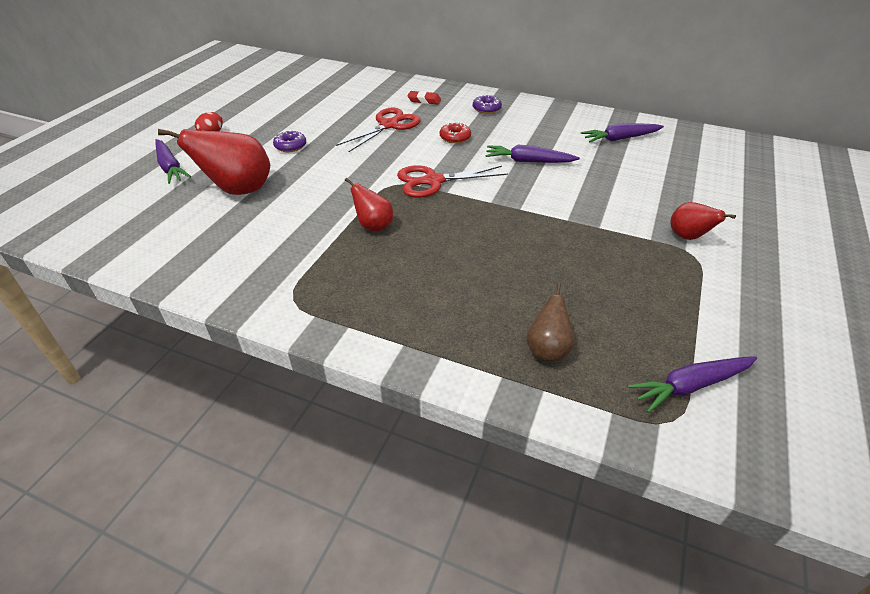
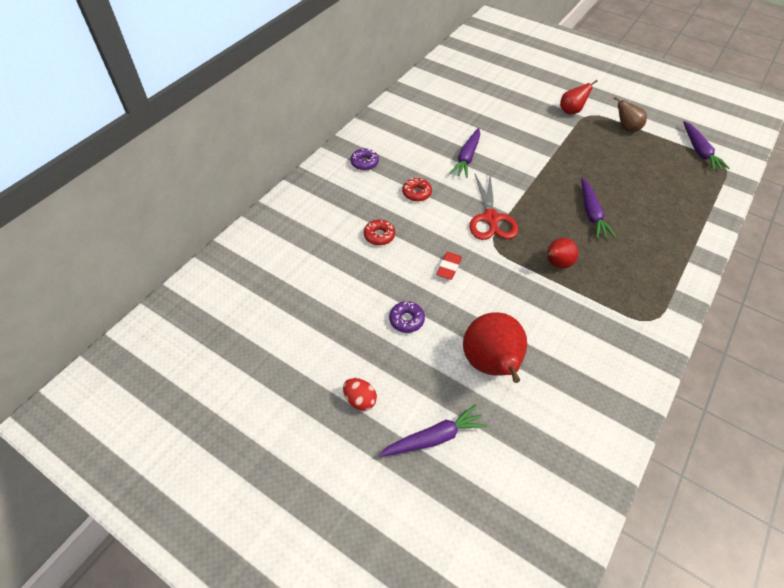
camera: 80 degrees left, 10 degrees up
red scissors [336,108,421,152] -> red donut [364,220,395,245]
red eraser [408,91,441,104] -> red eraser moved to [436,252,462,280]
brown pear [526,282,575,362] -> brown pear moved to [614,97,647,132]
purple carrot [581,123,664,142] -> purple carrot moved to [581,178,616,239]

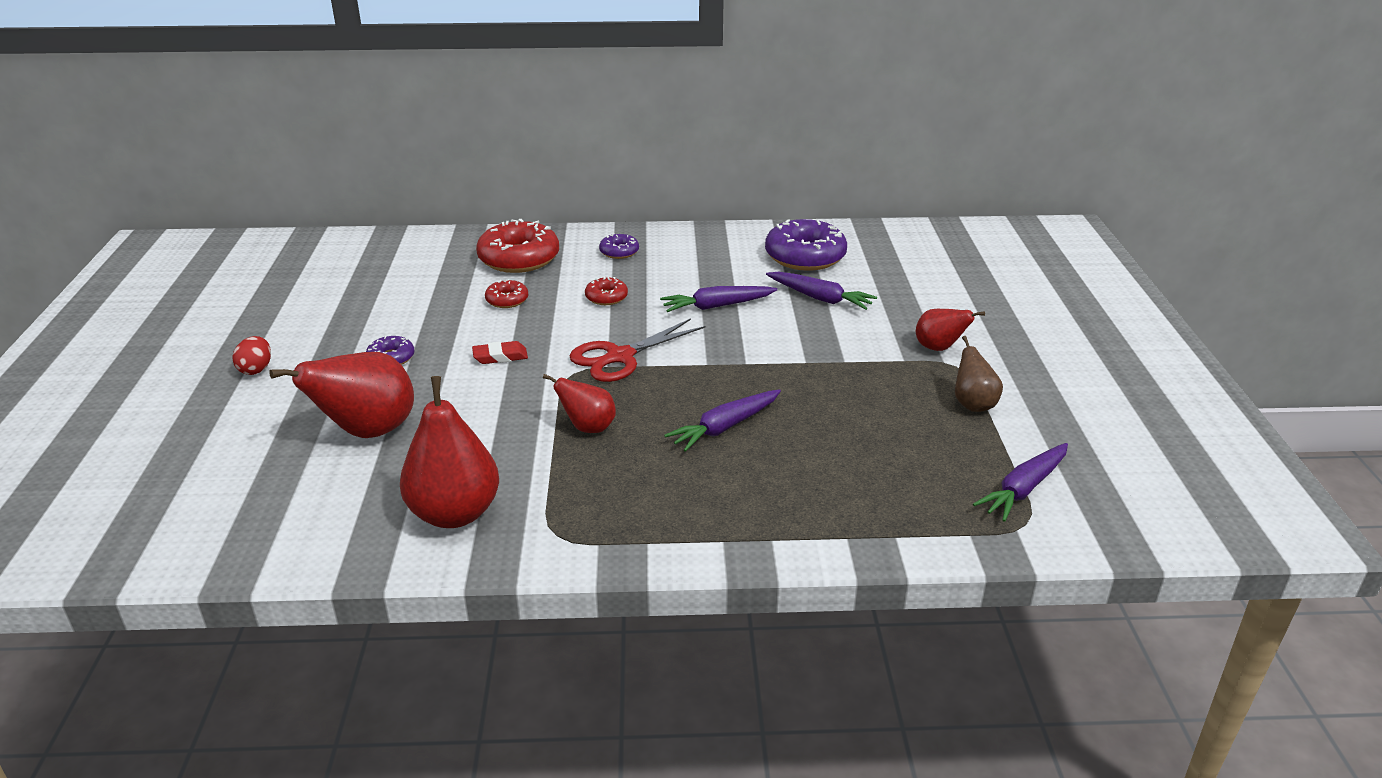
camera: 55 degrees right, 20 degrees down
purple carrot [379,404,487,457] -> purple carrot moved to [766,272,877,310]
none -> red pear [400,376,499,528]
none -> red donut [476,219,559,273]
none -> purple donut [765,219,847,271]

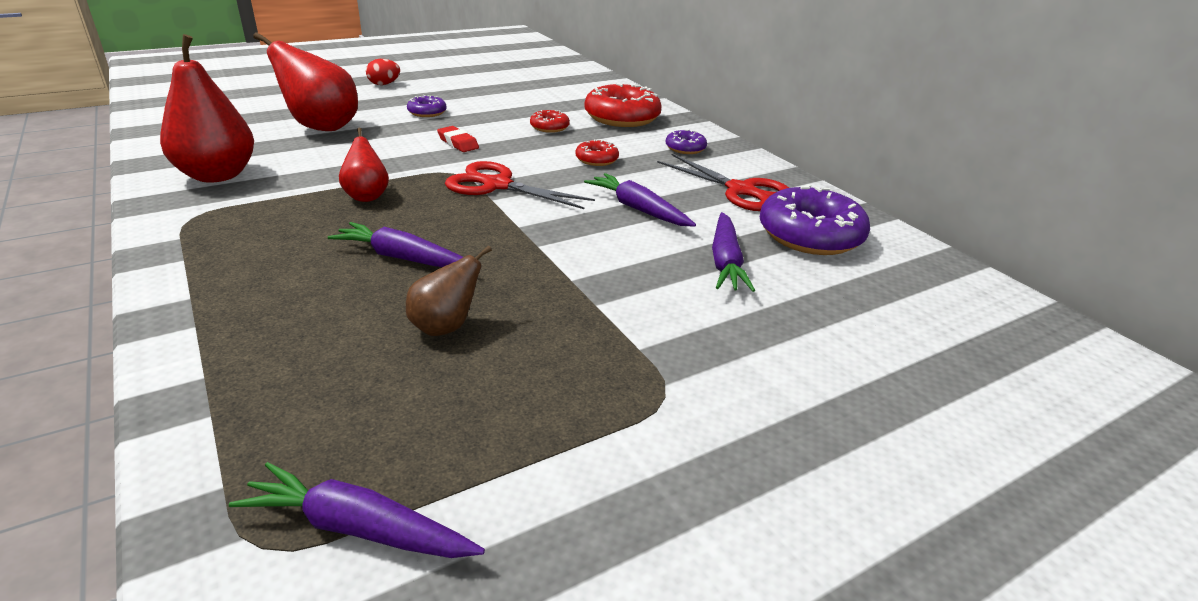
camera: 60 degrees right, 0 degrees up
red pear [916,309,985,351] -> none
brown pear [955,336,1003,412] -> brown pear moved to [406,245,492,336]
none -> red scissors [657,154,789,211]

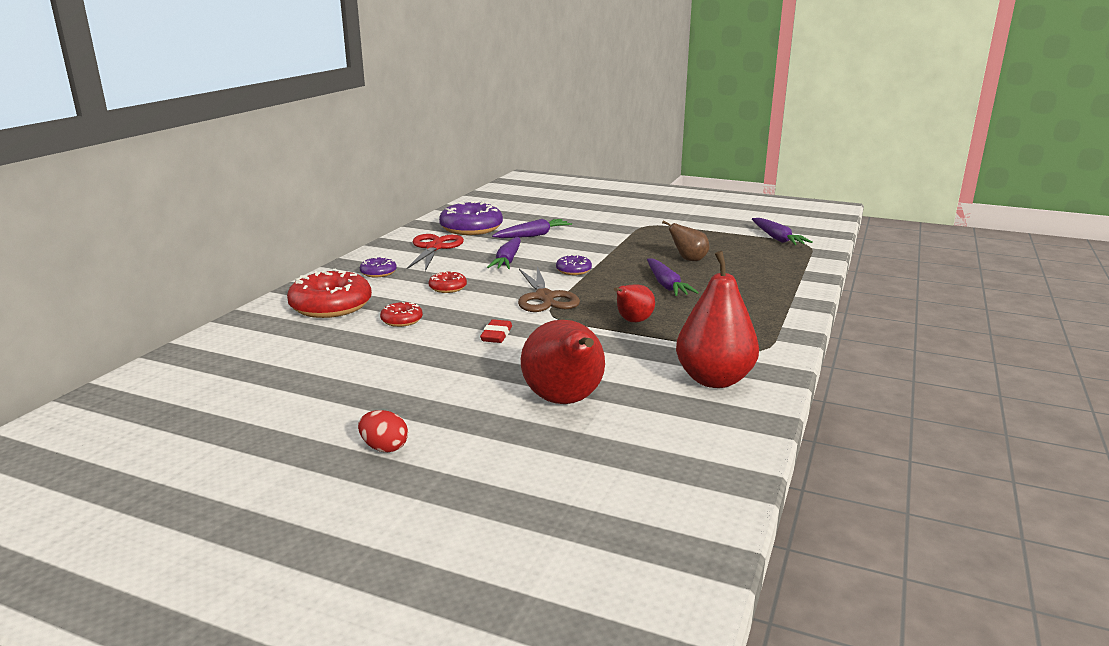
camera: 125 degrees left, 10 degrees down
purple donut [407,95,447,117] -> purple donut moved to [556,255,592,275]
red scissors [445,161,595,209] -> brown scissors [518,266,580,312]

